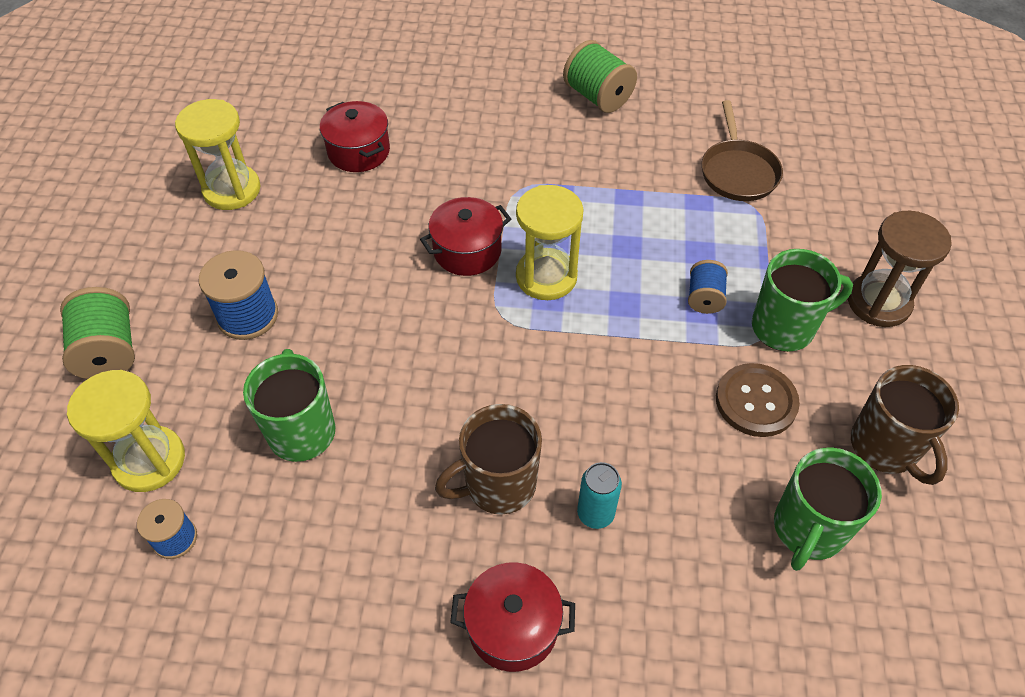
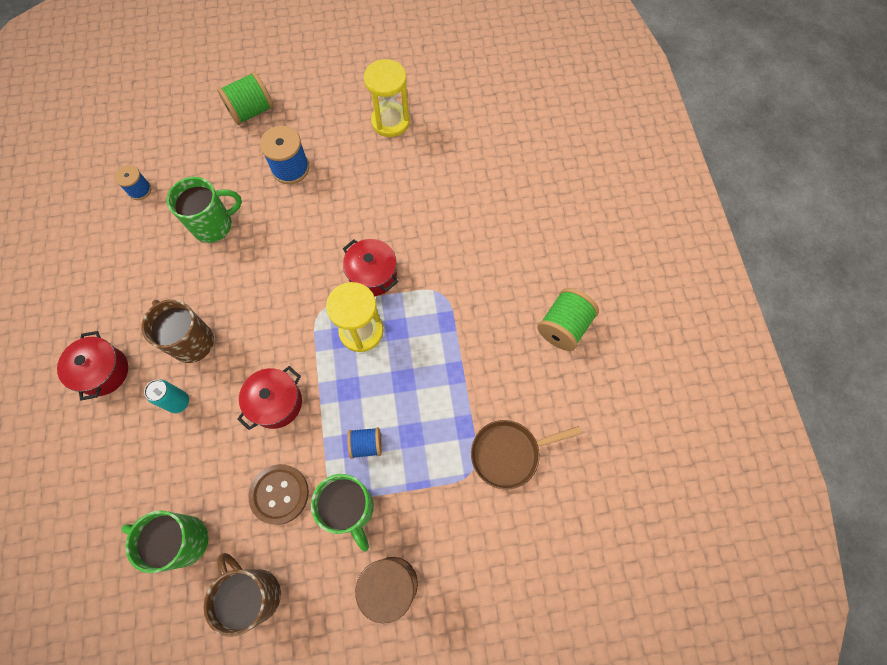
camera: 75 degrees right, 15 degrees up
yellow hourglass [67,370,185,492] -> none
red pot [320,101,390,172] -> red pot moved to [237,366,302,430]
brown mug [851,365,959,485] -> brown mug turned 90 degrees clockwise [203,553,281,637]

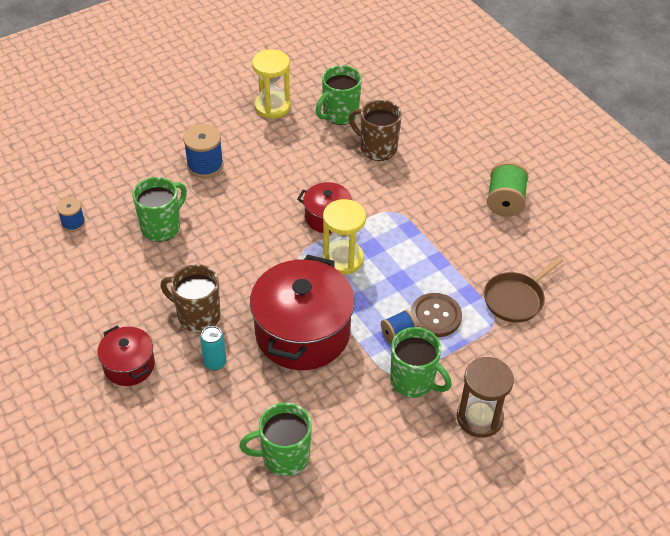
camera: 25 degrees left, 20 degrees down
brown mug [203,553,281,637] -> brown mug moved to [349,100,402,161]
green spool [217,71,274,125] -> none
red pot [237,366,302,430] -> red pot [250,255,355,370], size x1.91
brown button [249,464,309,525] -> brown button moved to [411,293,462,337]
none -> green mug [316,65,362,125]

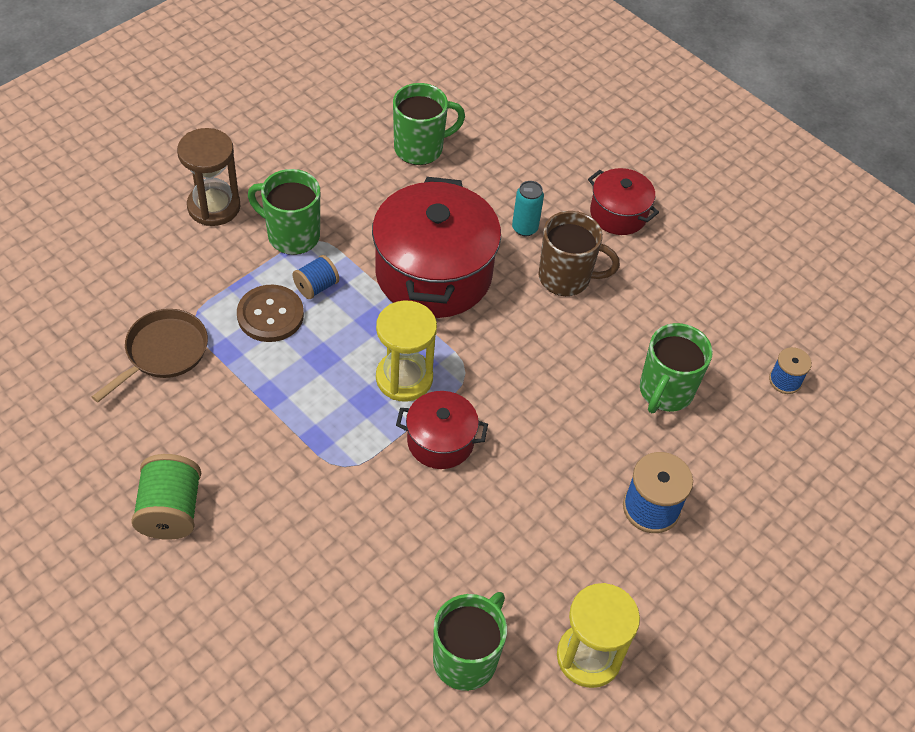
camera: 165 degrees right, 5 degrees up
brown mug [349,100,402,161] -> none

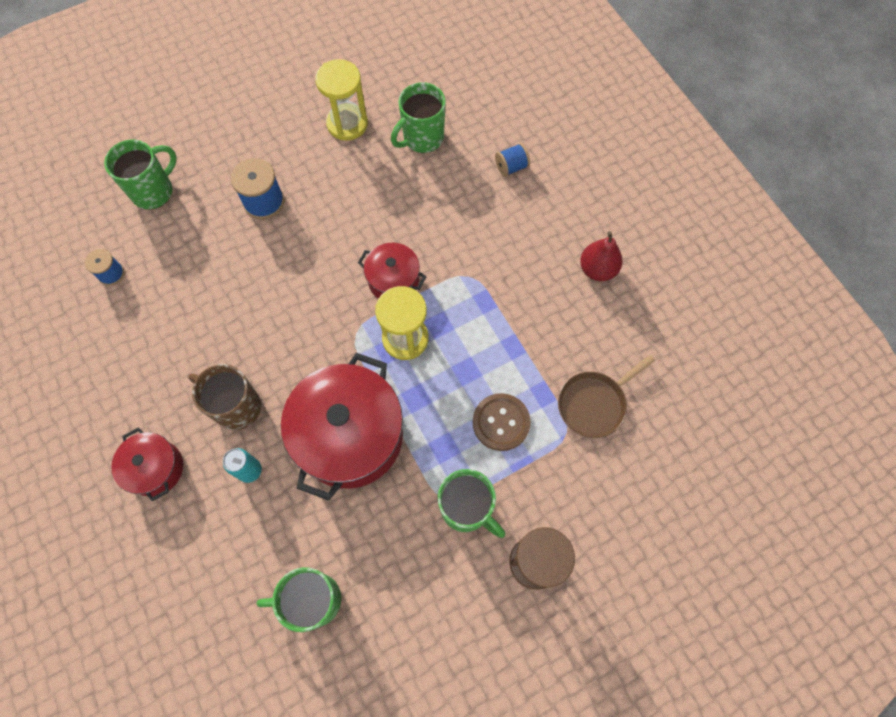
camera: 160 degrees left, 15 degrees up
green spool [131,454,201,540] -> red pear [580,231,622,281]
blue spool [292,255,339,299] -> blue spool moved to [495,143,530,177]
green mug [640,323,713,413] -> green mug moved to [104,140,177,209]

